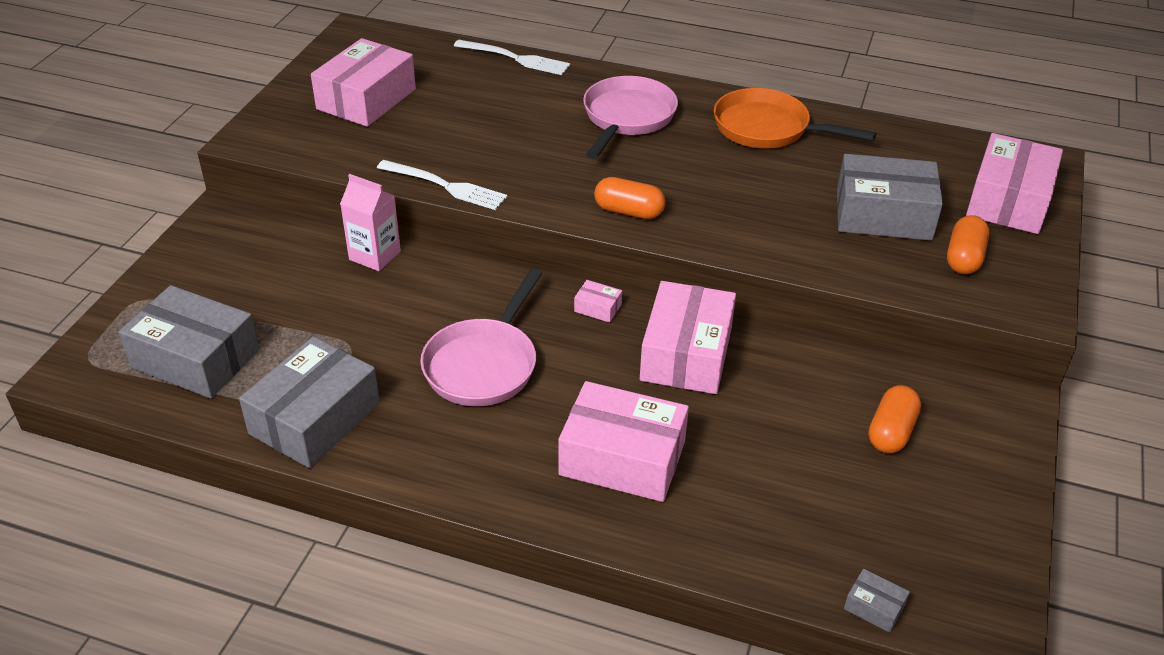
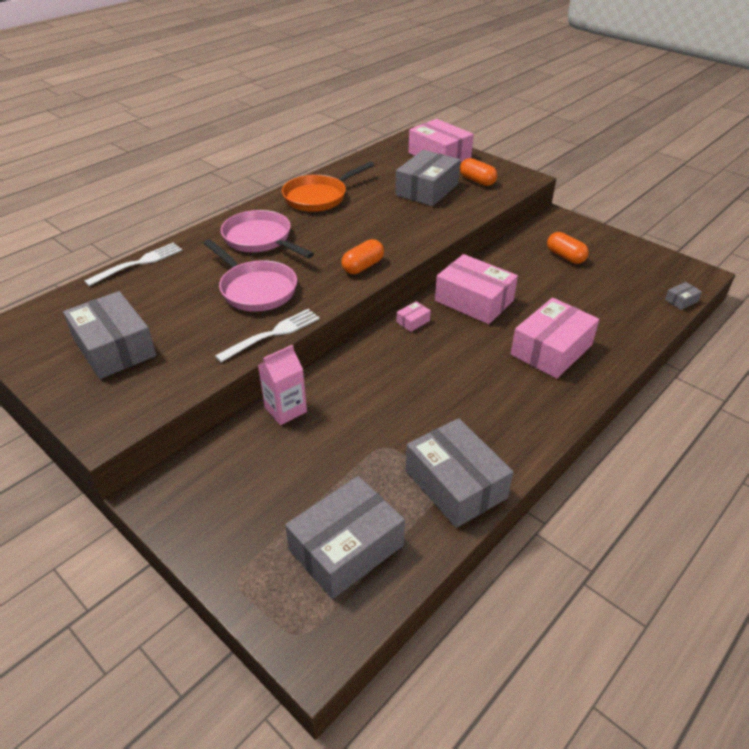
camera: 65 degrees left, 0 degrees up
pink box [311,38,416,127] -> grey box [63,291,156,379]
pink pan [420,269,542,406] -> pink pan moved to [204,239,297,312]

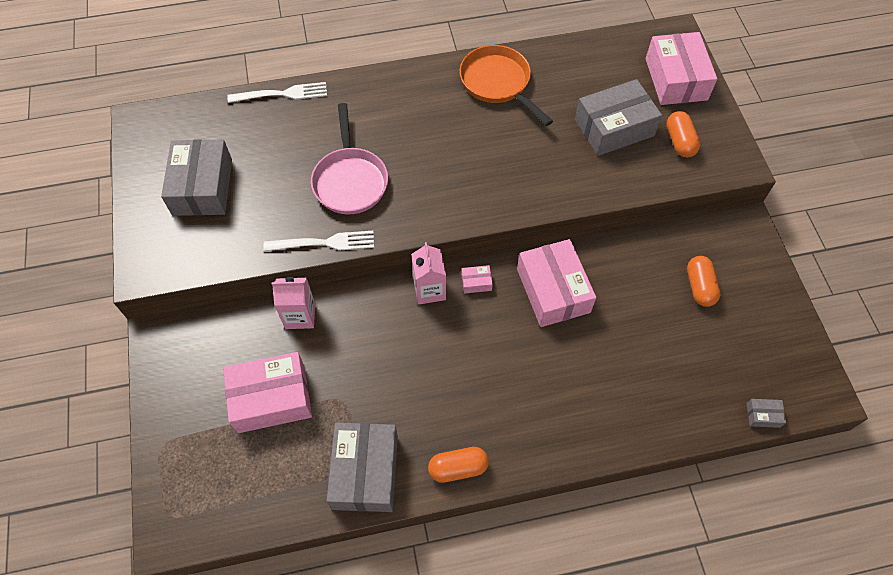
camera: 35 degrees right, 20 degrees up
pink pan [221,210,314,258] -> none
orange pan [282,162,374,212] -> orange pan turned 60 degrees clockwise [459,45,553,126]
grey box [285,476,405,599] -> none
orange capsule [341,239,384,274] -> orange capsule moved to [428,447,489,483]
pink box [511,298,599,379] -> pink box moved to [223,352,312,433]
none -> pink carton [411,242,446,305]

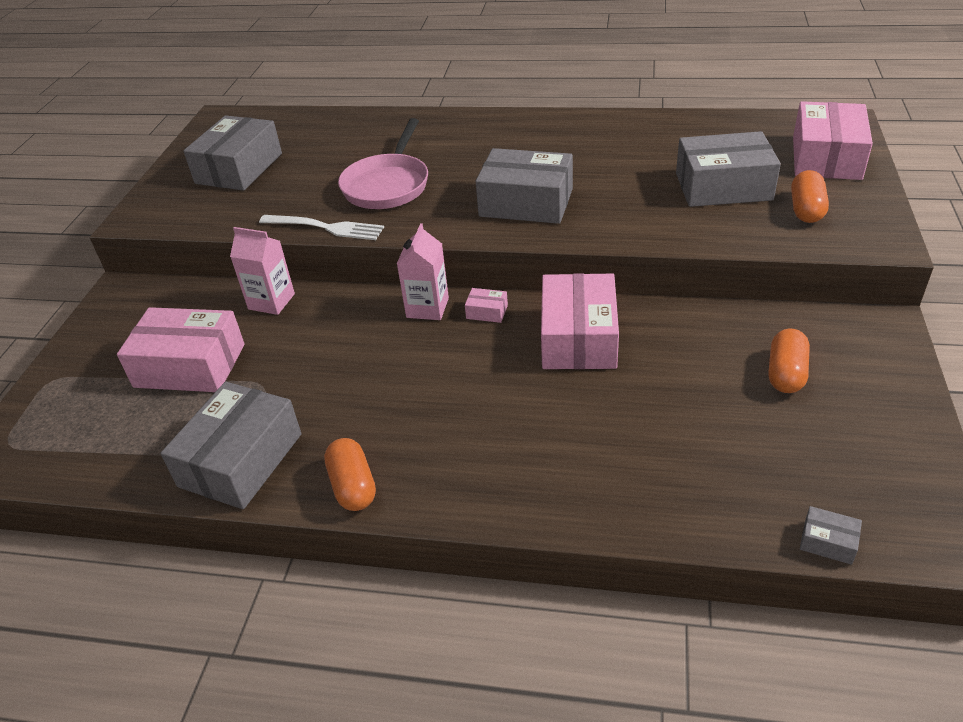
camera: 25 degrees right, 20 degrees down
white fork [227,82,327,103] -> none
orange capsule [428,447,489,483] -> orange capsule turned 60 degrees clockwise [324,438,376,511]
orange pan [459,45,553,126] -> none
none -> grey box [476,148,573,224]

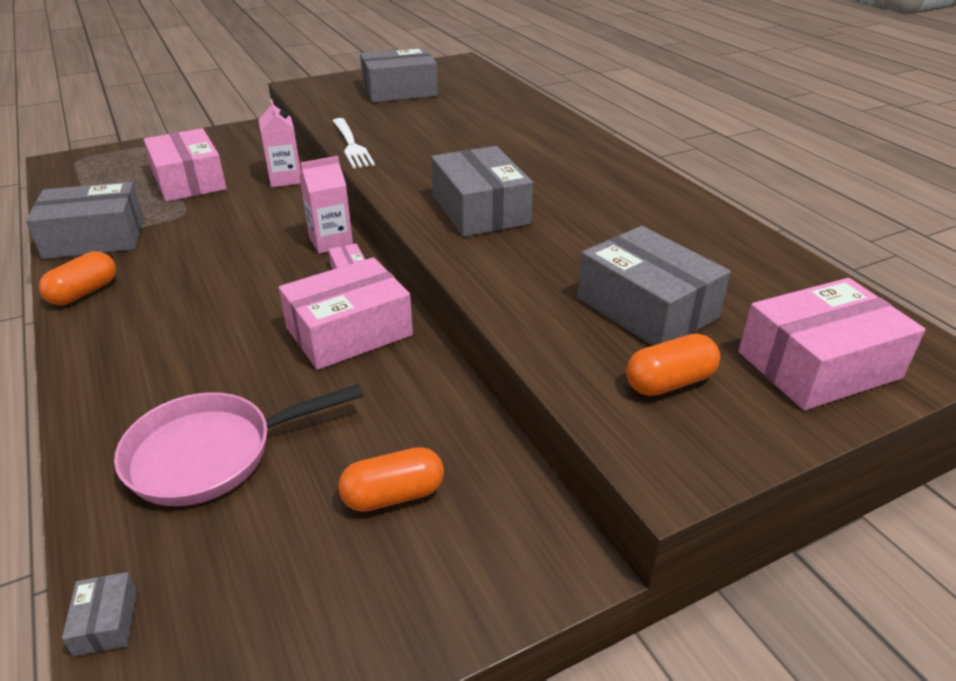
camera: 50 degrees right, 5 degrees down
pink pan [338,118,428,209] -> pink pan moved to [114,384,363,506]

